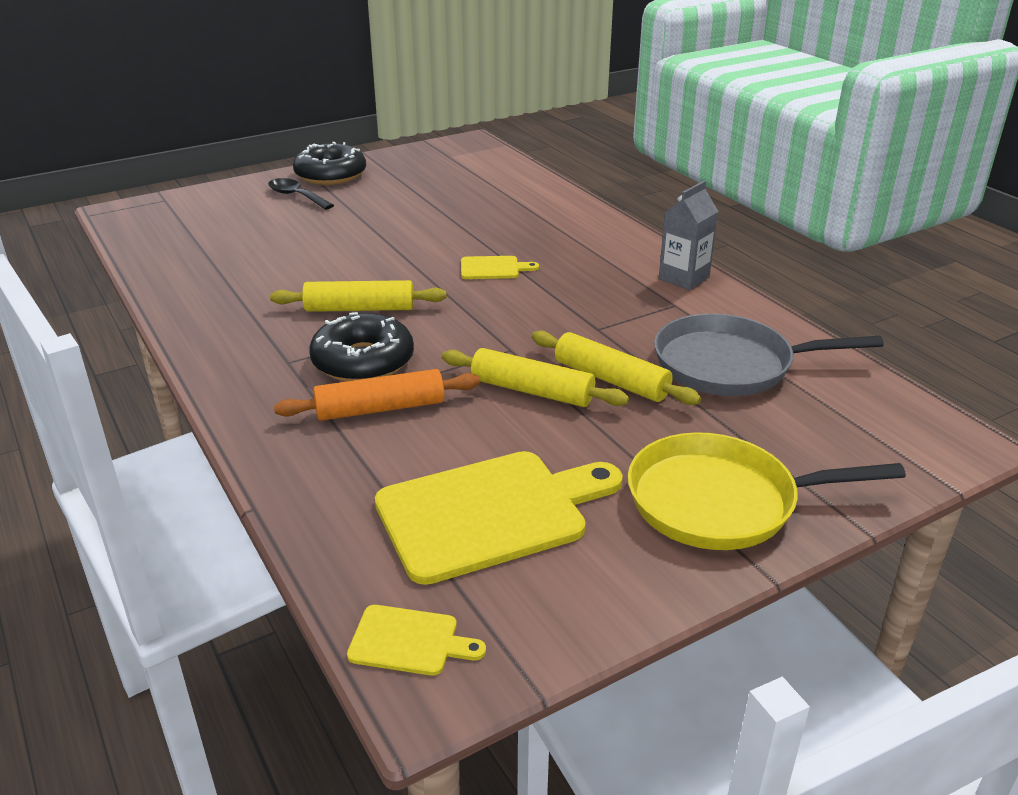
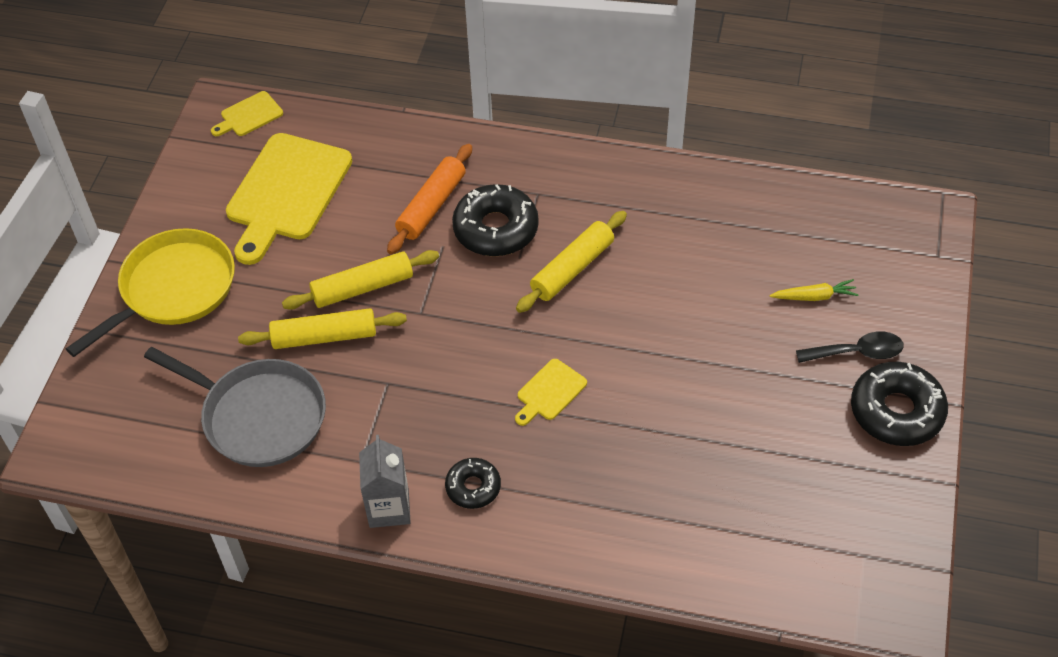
camera: 135 degrees right, 20 degrees up
grey pan [654,313,884,396] -> grey pan turned 75 degrees clockwise [144,347,326,467]
none -> black donut [445,458,501,509]
none -> yellow carrot [770,279,858,301]

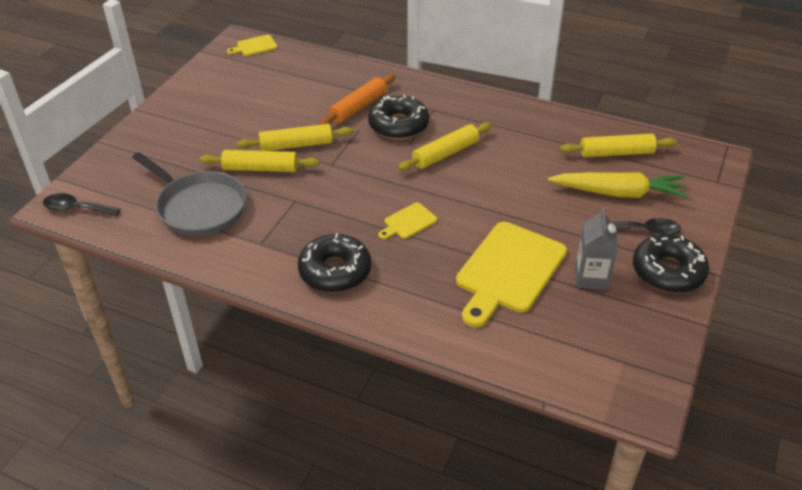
camera: 10 degrees right, 10 degrees down
yellow pan [66,228,235,357] -> none
yellow cutting board [226,133,352,265] -> yellow cutting board moved to [456,222,567,327]
grey carton [359,435,411,528] -> grey carton moved to [575,208,618,290]
black donut [445,458,501,509] -> black donut [298,233,371,292], size x1.74
yellow carrot [770,279,858,301] -> yellow carrot [548,172,689,198], size x2.08
none -> black spoon [43,193,120,216]
none -> yellow rolling pin [560,134,677,157]

